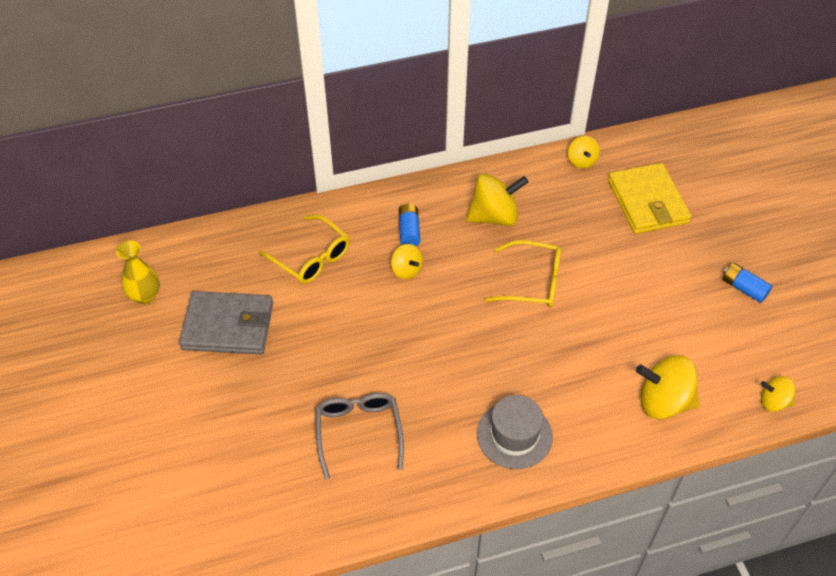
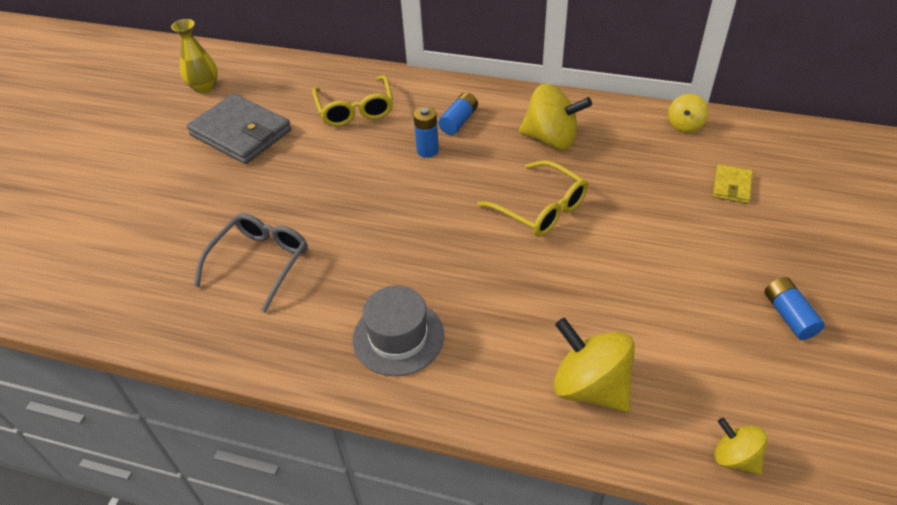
camera: 35 degrees right, 5 degrees down
yellow spinning top [391,244,423,279] -> blue battery [413,106,439,158]
yellow wallet [608,163,692,234] -> yellow wallet [713,164,753,203], size x0.47

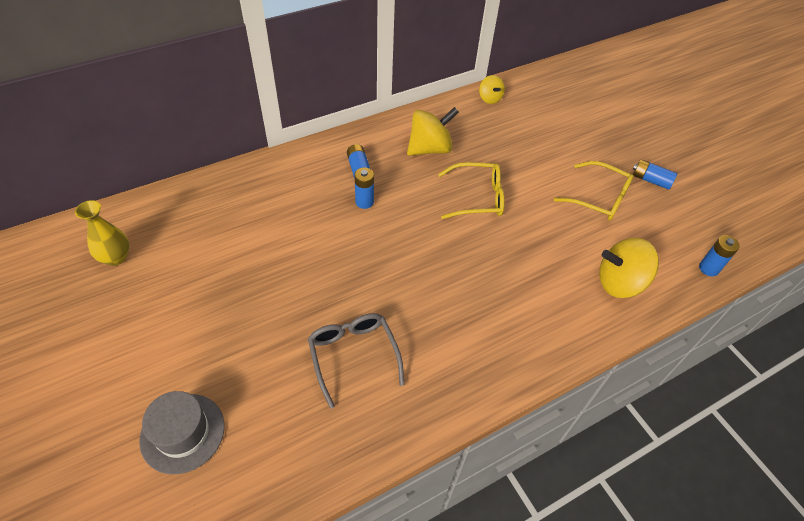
camera: 50 degrees left, 5 degrees up
grey wallet [187,94,291,164] -> none
yellow glasses [312,75,393,127] -> yellow glasses moved to [554,161,634,221]
grey hat [352,285,444,376] -> grey hat moved to [139,391,225,474]
yellow wallet [713,164,753,203] -> none
yellow spinning top [714,418,767,475] -> blue battery [699,235,740,276]

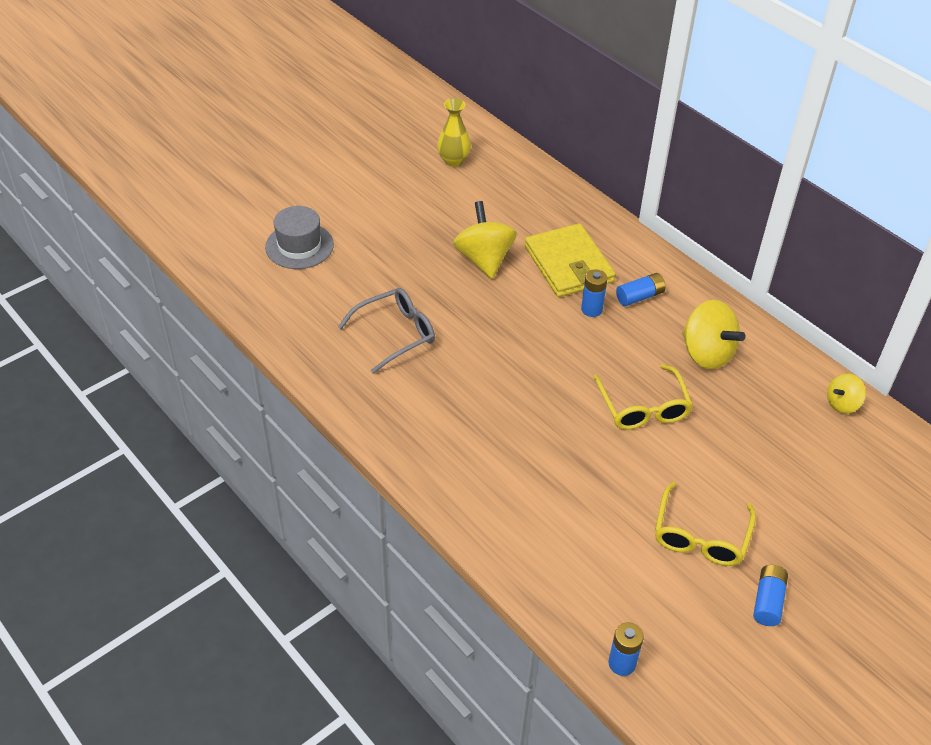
camera: 80 degrees right, 5 degrees down
yellow spinning top [599,238,659,298] -> yellow spinning top moved to [453,201,517,279]
none -> yellow wallet [525,223,616,297]

